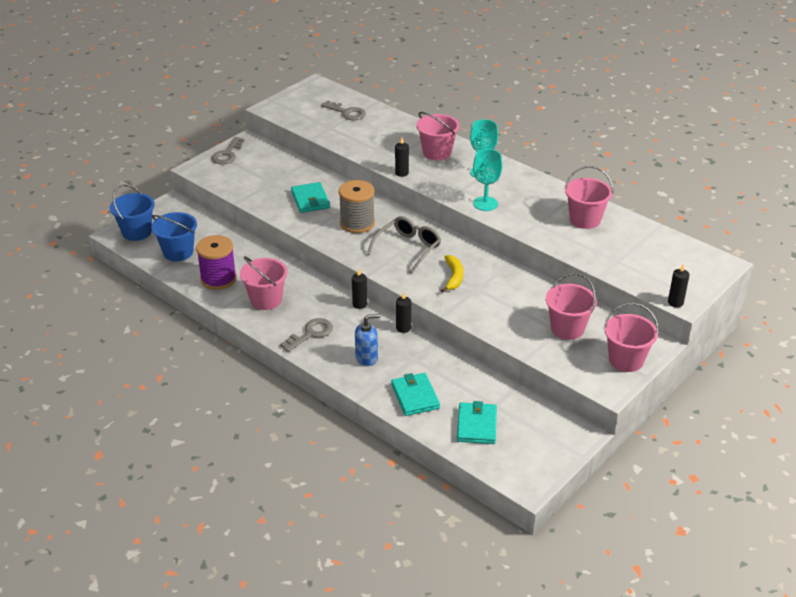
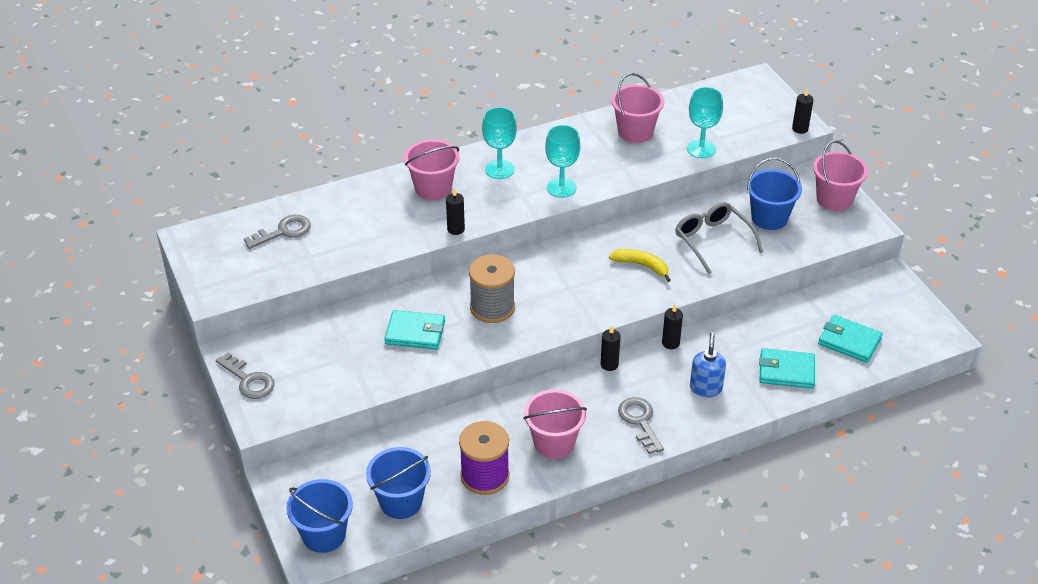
camera: 65 degrees left, 5 degrees up
grey glasses [367,216,441,274] -> grey glasses moved to [675,202,763,274]
pink bucket [546,273,597,340] -> blue bucket [747,158,802,230]
none -> turquoise goblet [687,87,723,158]

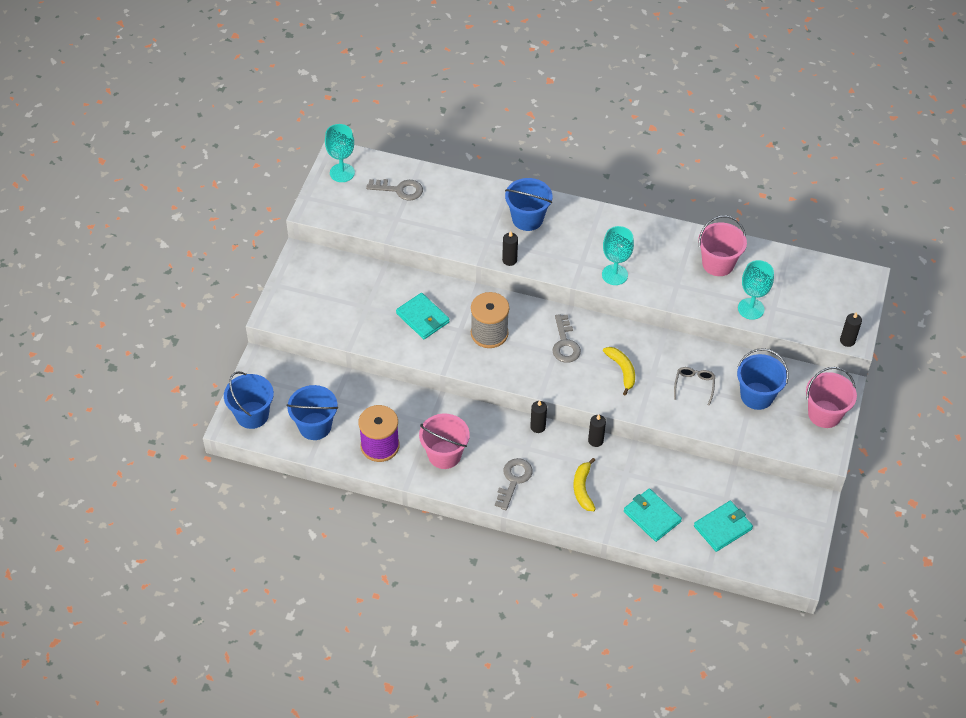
camera: 40 degrees right, 10 degrees up
grey key [216,352,275,399] -> grey key moved to [552,314,581,363]
pink bucket [404,139,460,201] -> blue bucket [505,178,552,231]
turquoise goblet [482,107,517,179] -> turquoise goblet moved to [325,124,355,182]
grey glasses [675,202,763,274] -> grey glasses [674,367,715,406], size x0.61
blue soap dispenser [690,332,726,397] -> yellow banana [574,458,596,511]
turquoise wallet [818,315,883,363] -> turquoise wallet turned 75 degrees clockwise [694,501,753,552]

